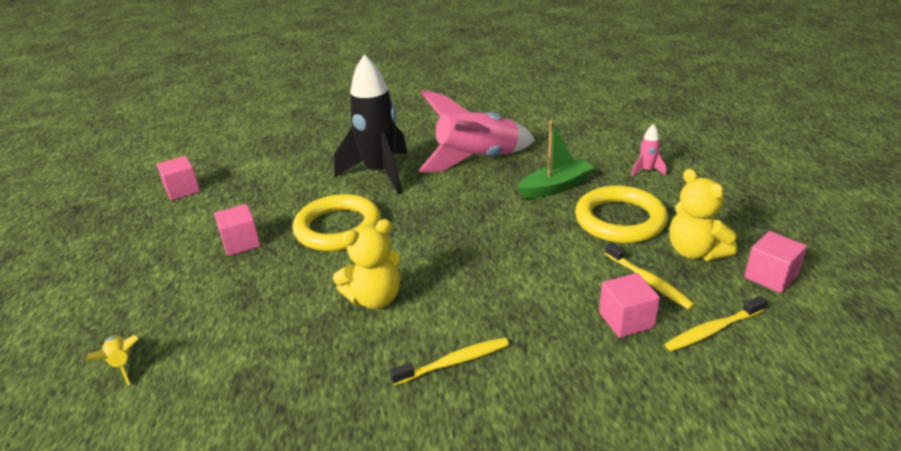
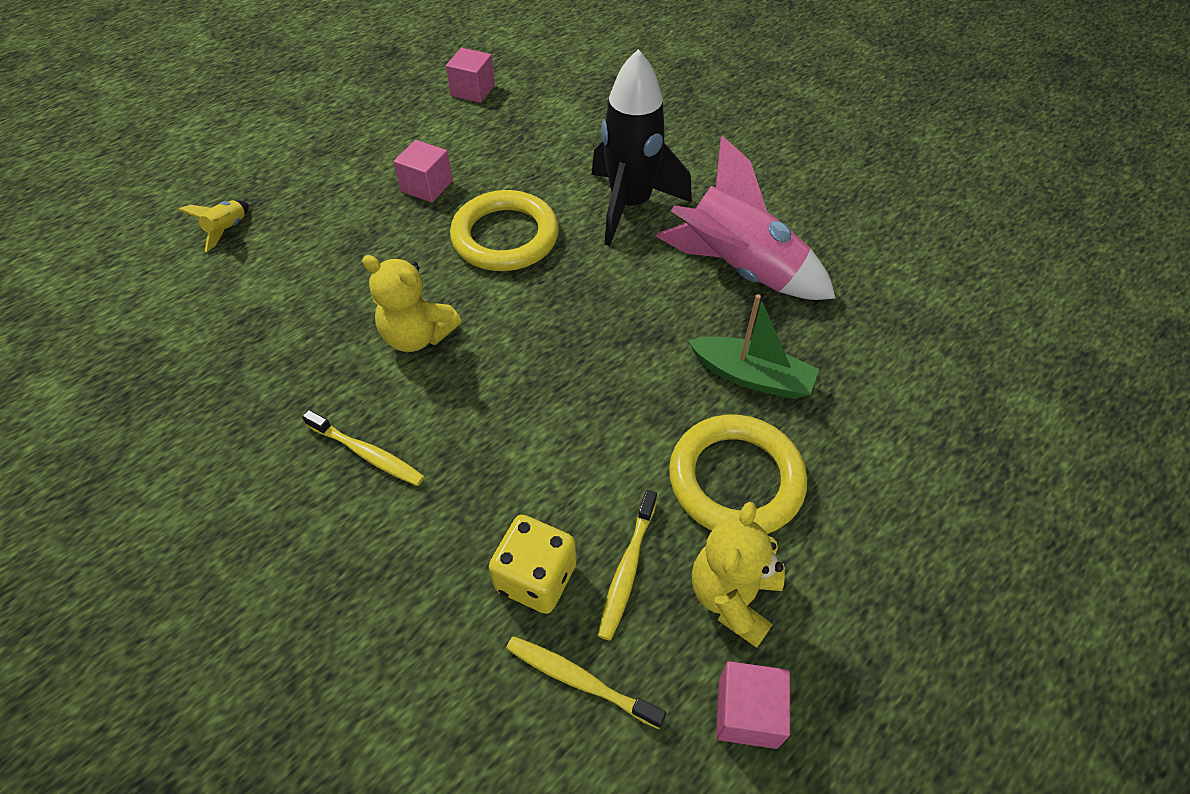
camera: 50 degrees right, 20 degrees up
pink cube [599,273,660,338] -> yellow dice [489,515,576,614]
pink rocket [631,124,667,177] -> none

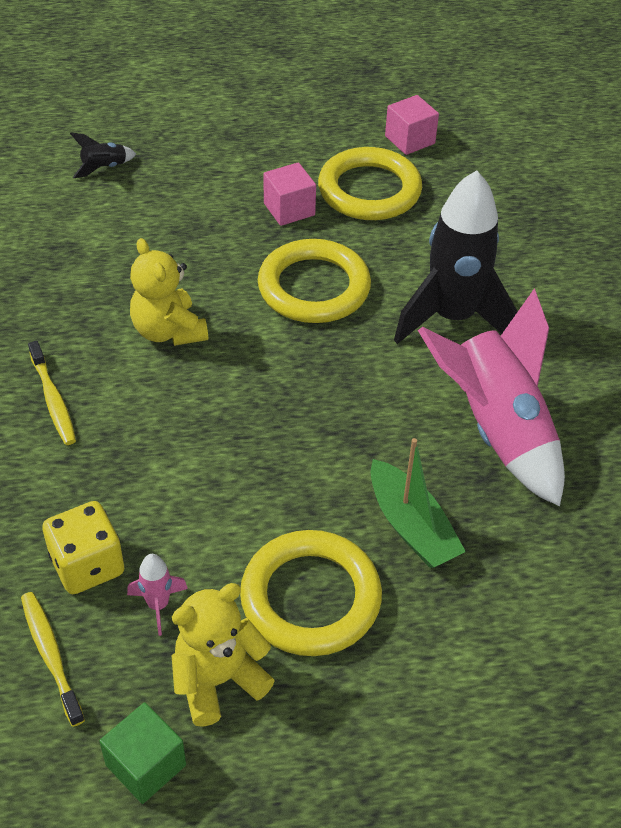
camera: 35 degrees right, 5 degrees down
yellow rocket [178,200,249,252] -> black rocket [70,133,136,178]
yellow toothbrush [598,490,657,641] -> pink rocket [127,554,188,636]
pink cube [716,661,790,749] -> green cube [99,702,186,804]
none -> yellow ring [318,147,422,220]

